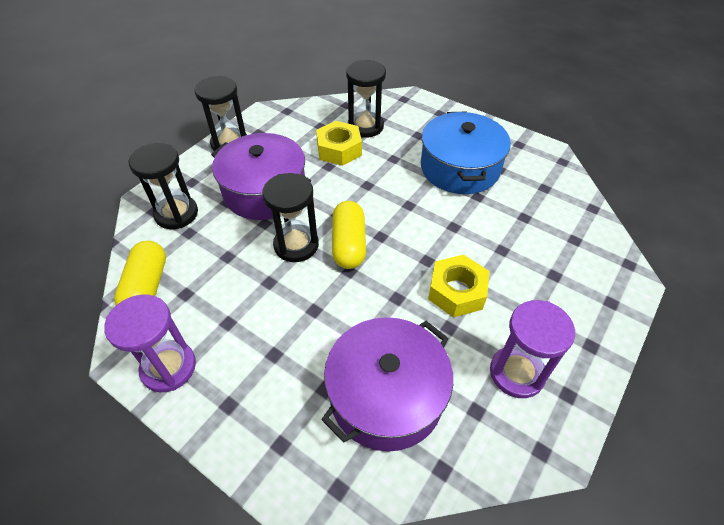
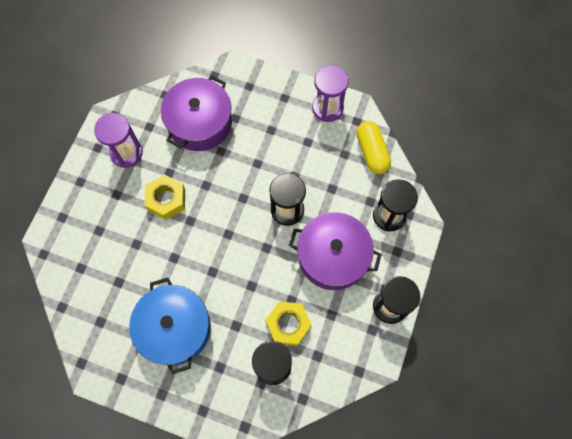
camera: 165 degrees right, 20 degrees up
yellow capsule [332,201,366,269] -> none

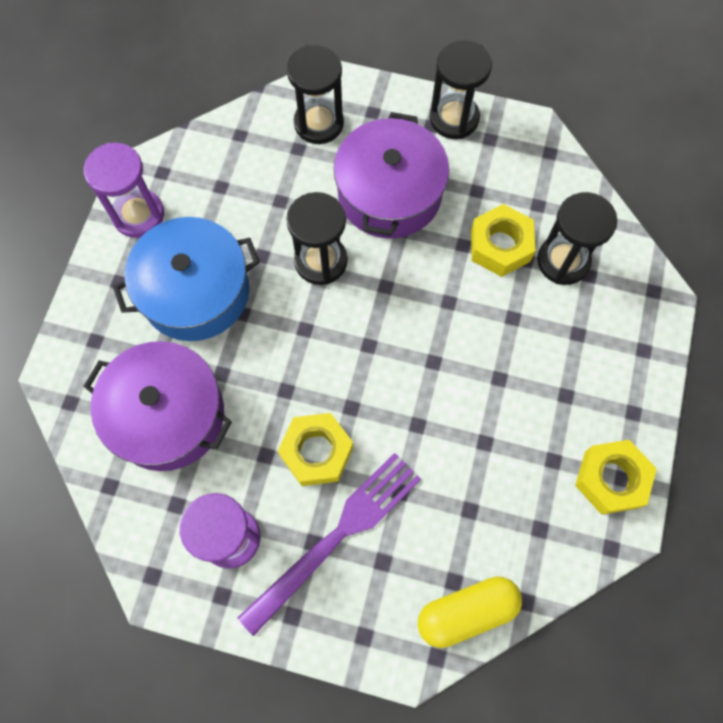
camera: 95 degrees left, 0 degrees up
blue pot [129,278,211,374] -> blue pot moved to [113,217,260,341]
yellow capsule [356,121,391,174] -> yellow capsule moved to [418,576,522,648]
none -> purple fork [238,453,421,636]
none -> yellow nut [575,440,657,515]

